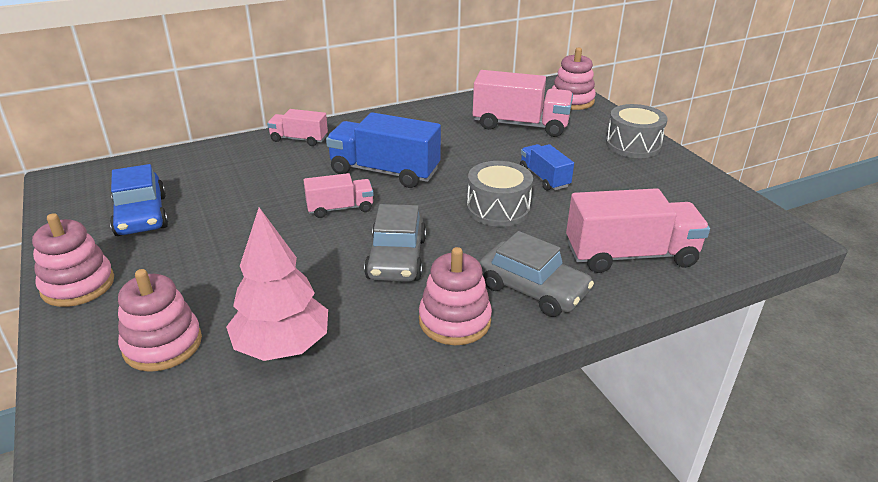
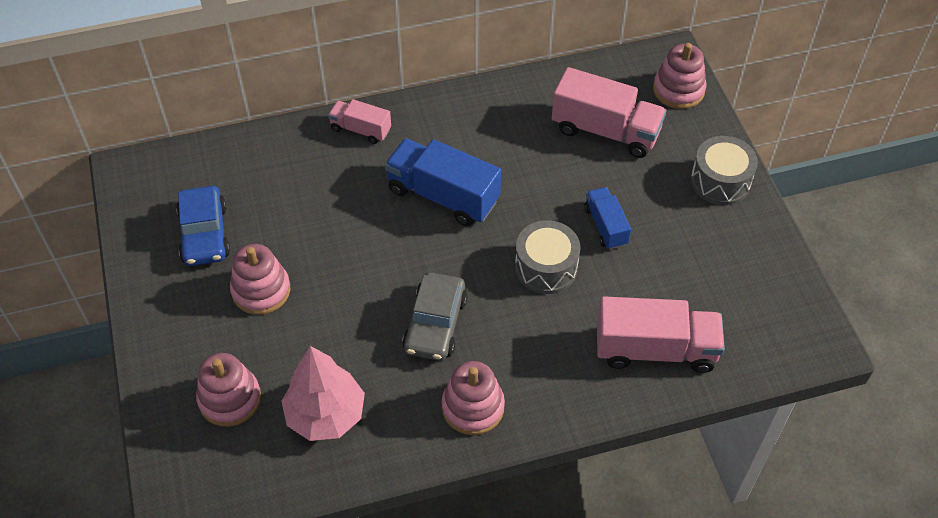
camera: 10 degrees right, 20 degrees up
pink stacking toy [32,213,114,307] -> pink stacking toy moved to [230,244,290,315]
pink truck [304,173,374,218] -> none
grey car [479,231,594,317] -> none

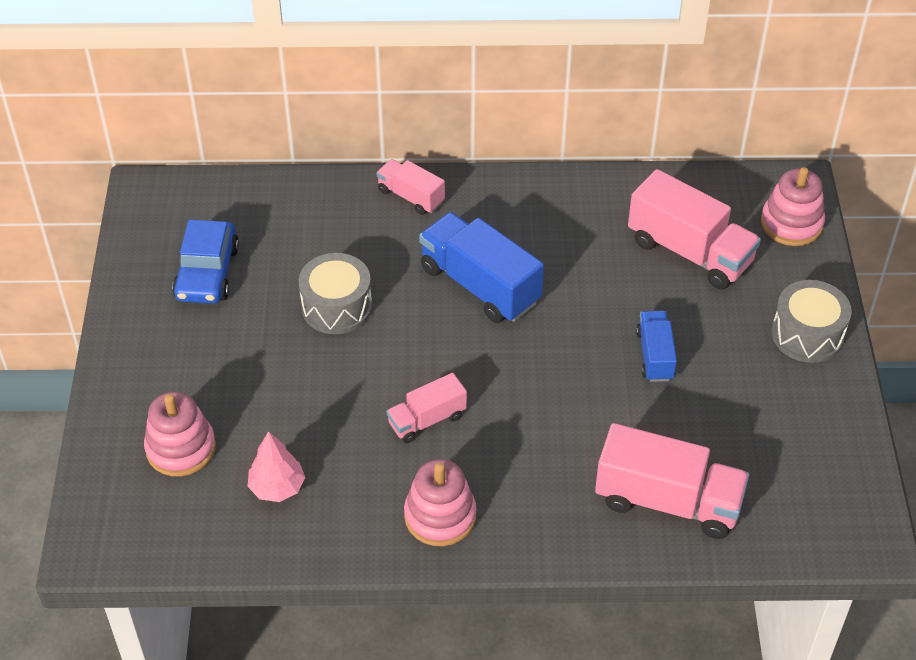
camera: 15 degrees right, 5 degrees down
pink stacking toy [230,244,290,315] -> none
pink tree [281,346,365,441] -> pink tree [247,431,305,502], size x0.62
grey car [402,272,468,361] -> pink truck [387,373,467,443]
grey drum [515,220,581,294] -> grey drum moved to [298,253,372,334]

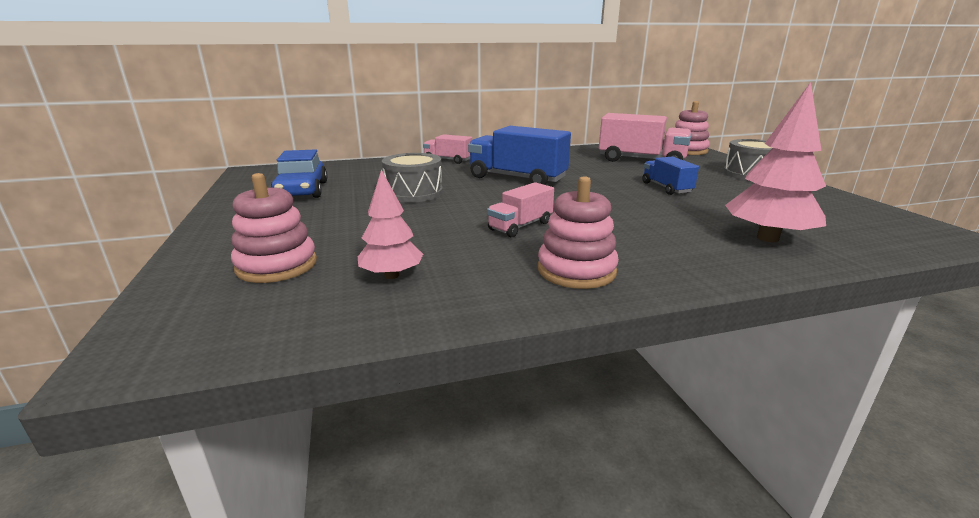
camera: 15 degrees left, 25 degrees down
pink truck [595,423,749,539] -> pink tree [725,82,826,242]

